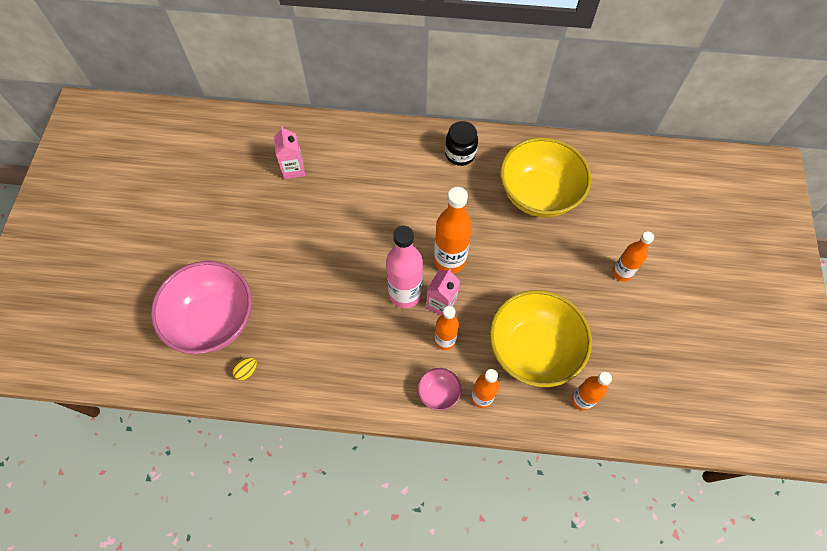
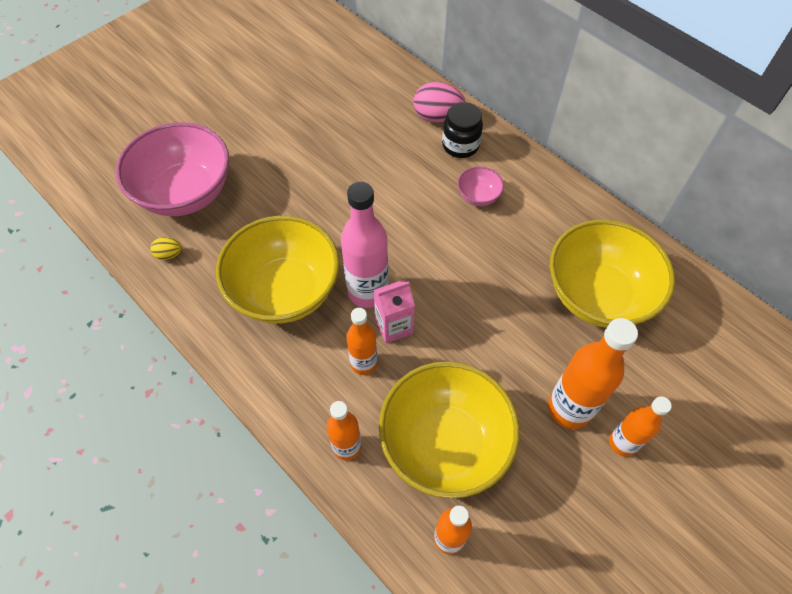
camera: 40 degrees right, 5 degrees down
pink carton [274,126,305,179] -> none
pink bowl [418,368,461,411] -> pink bowl moved to [457,166,504,206]
orange bottle [434,187,472,274] -> orange bottle moved to [548,318,638,429]
black jar [445,121,478,166] -> black jar moved to [442,102,483,158]
none -> yellow bowl [216,215,340,324]
none -> pink egg [413,82,465,123]

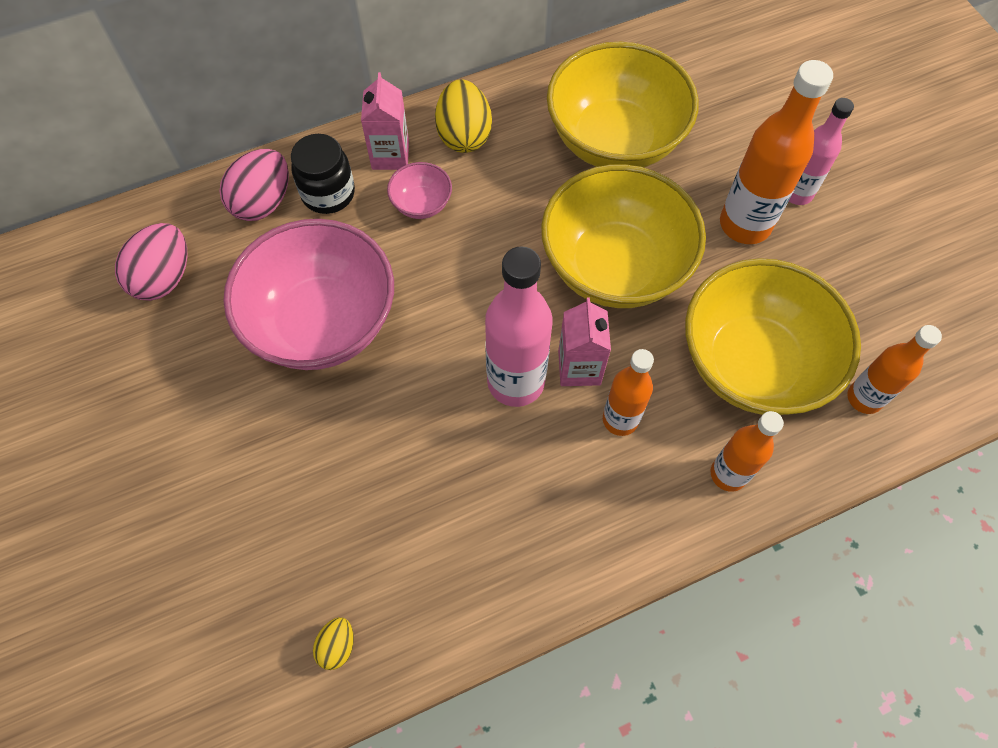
camera: 70 degrees left, 5 degrees up
pink bowl [116,122,229,216] -> pink bowl moved to [223,219,394,370]
yellow bowl [216,215,340,324] -> yellow bowl moved to [541,164,706,308]
orange bottle [609,396,672,456] -> pink bottle [789,98,854,205]
none -> pink egg [115,223,188,301]
none -> pink carton [361,72,409,170]
none -> yellow egg [435,79,492,153]

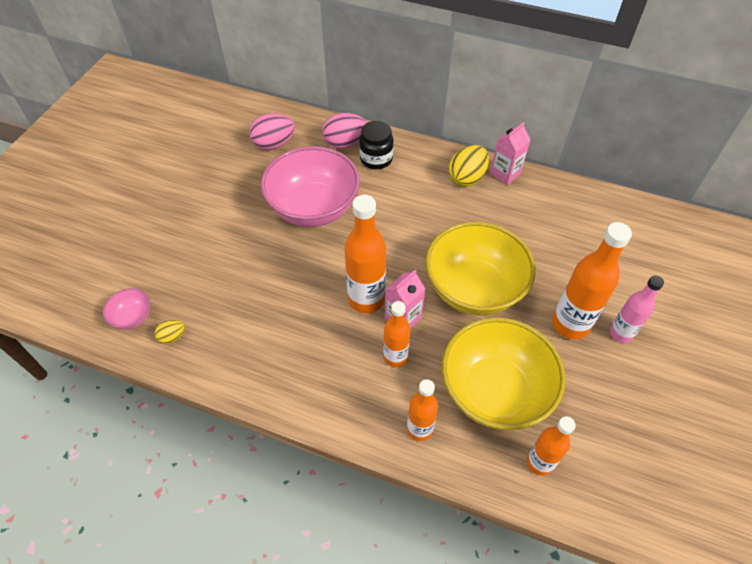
camera: 45 degrees right, 10 degrees down
pink carton [361,72,409,170] -> pink carton moved to [490,122,530,185]
pink bowl [387,162,452,219] -> pink bowl moved to [102,288,150,329]
pink bottle [485,246,553,407] -> orange bottle [345,195,386,313]
yellow bowl [547,42,699,167] -> none

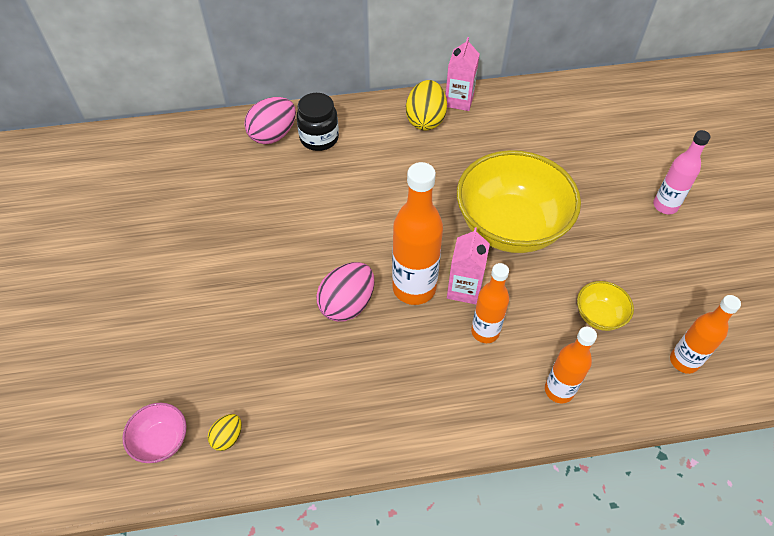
camera: 30 degrees left, 0 degrees up
pink egg [249,113,295,150] -> pink egg moved to [316,262,375,322]
pink bowl [261,146,360,227] -> none
yellow bowl [442,317,566,430] -> yellow bowl [577,281,634,331], size x0.43
orange bottle [552,222,632,340] -> none

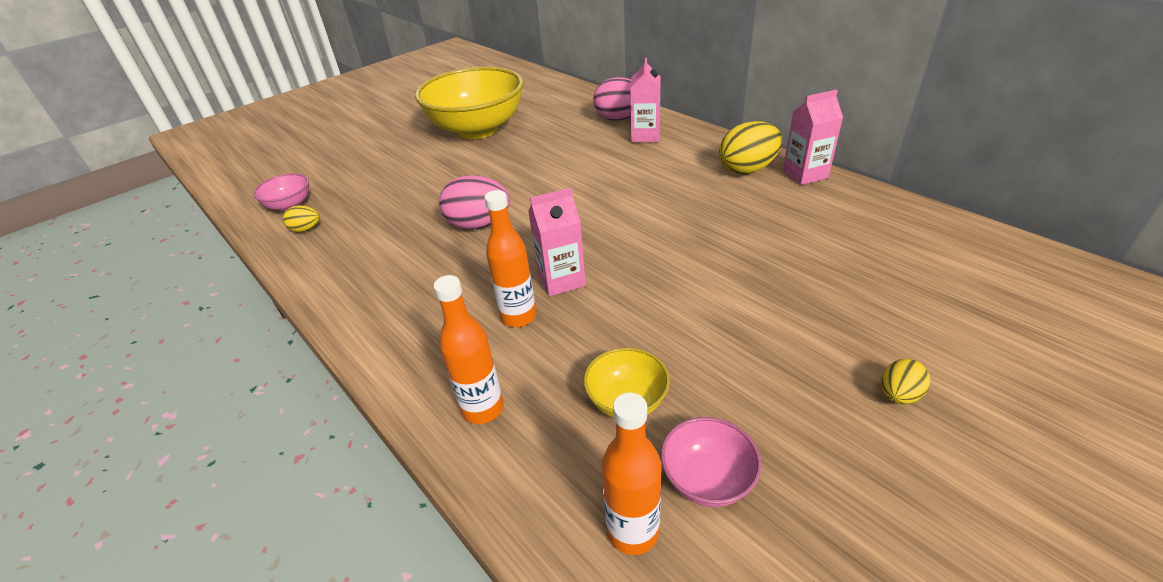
camera: 60 degrees right, 15 degrees down
black jar [296,93,339,151] -> pink carton [630,58,661,142]
orange bottle [392,162,443,305] -> none
yellow bowl [457,150,581,253] -> yellow bowl moved to [415,67,524,139]
pink bottle [653,130,711,214] -> yellow egg [882,359,930,404]
none -> pink bowl [661,417,762,507]

